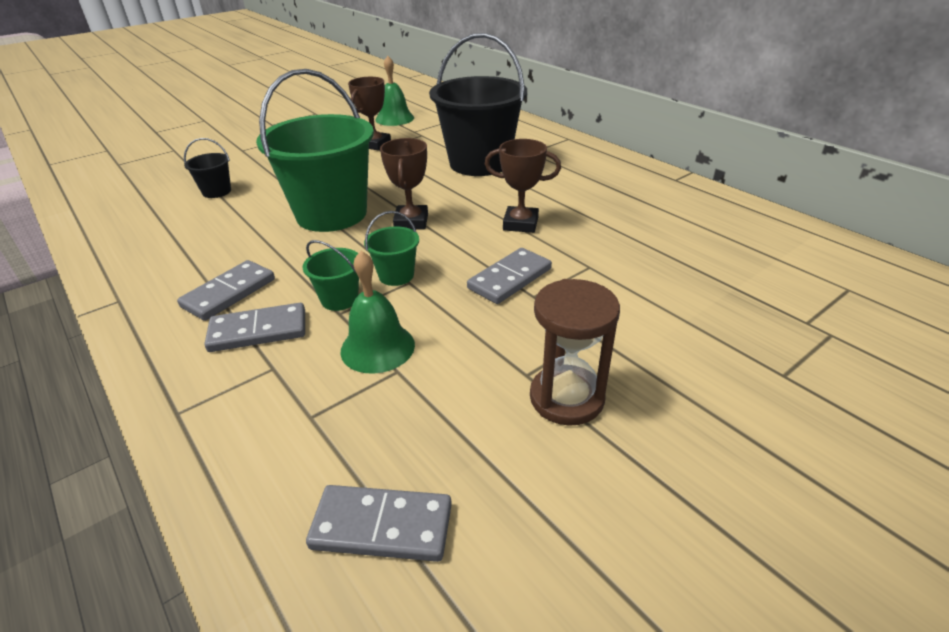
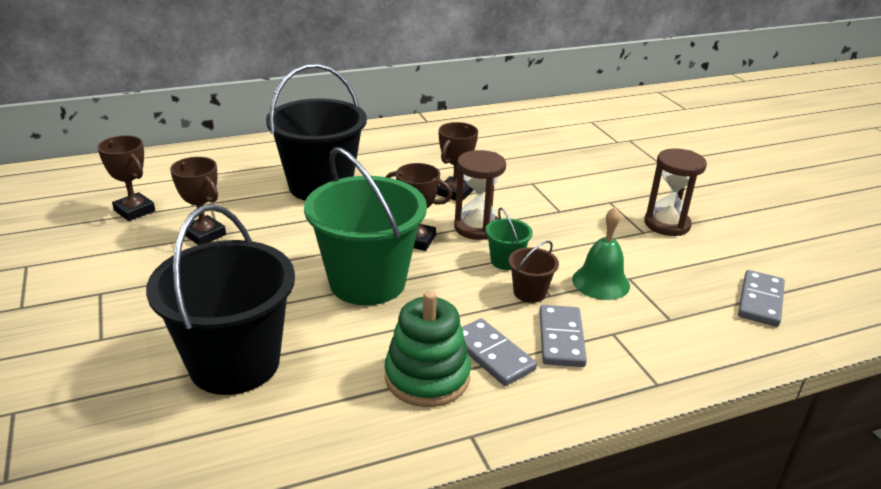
camera: 75 degrees left, 5 degrees down
black bucket [184,138,231,198] -> black bucket [146,204,295,395], size x2.36
green bucket [303,240,359,311] -> brown bucket [508,241,559,303]
green bell [375,56,414,126] -> brown trophy [97,135,155,221]
grey domino [467,248,552,304] -> none
none -> green stacking toy [385,291,471,407]
none -> brown hourglass [454,150,506,240]

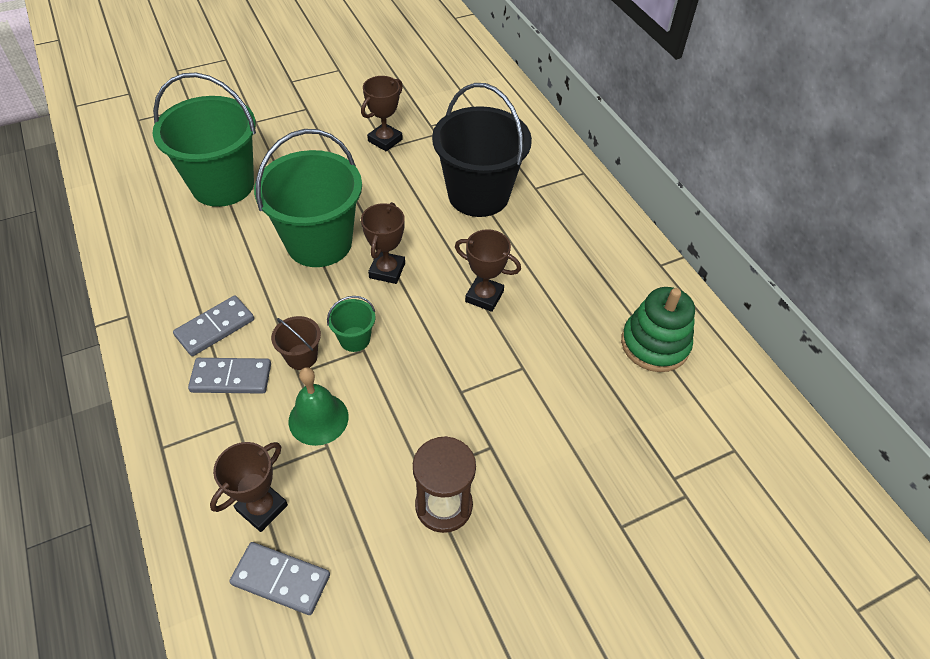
camera: 85 degrees right, 20 degrees up
brown trophy [97,135,155,221] -> brown trophy moved to [210,442,288,532]
black bucket [146,204,295,395] -> green bucket [152,73,256,207]
green stacking toy [385,291,471,407] -> green stacking toy moved to [621,287,695,372]
brown hourglass [454,150,506,240] -> none

